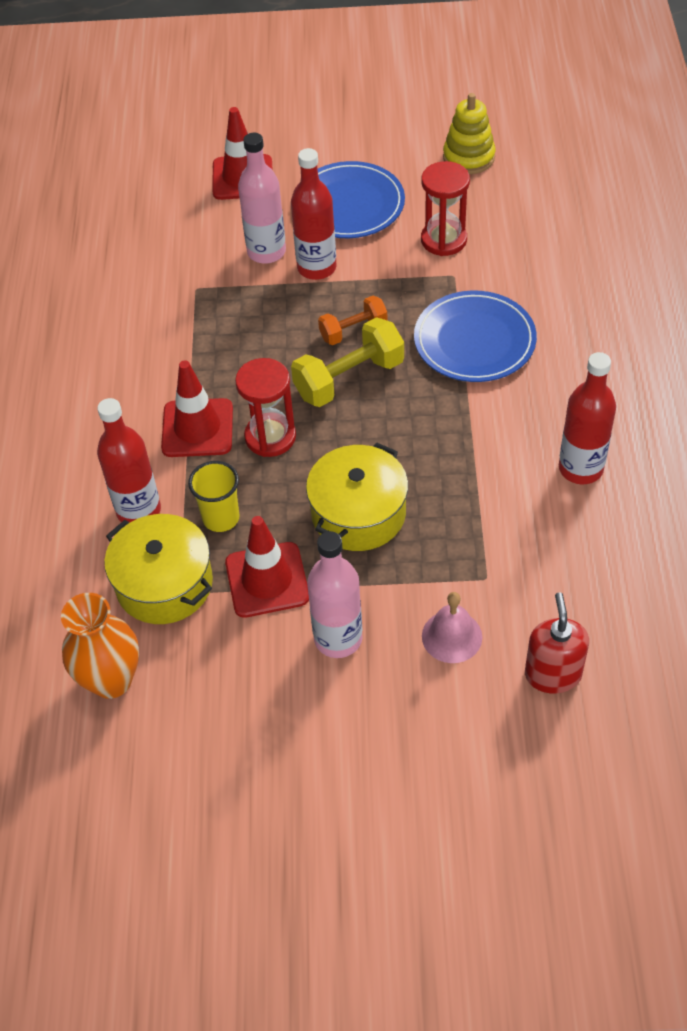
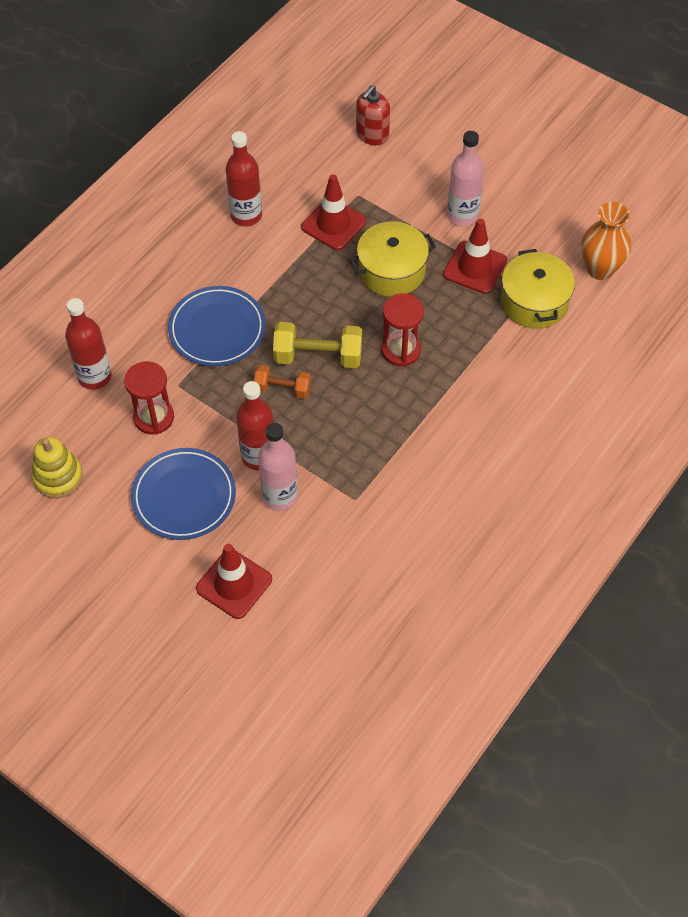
camera: 145 degrees left, 5 degrees up
red bottle [97,398,161,522] -> red bottle moved to [65,298,111,390]
red traffic cone [161,360,233,457] -> red traffic cone moved to [301,174,367,250]
yellow cup [188,461,239,532] -> none
pink bell [422,592,482,663] -> none

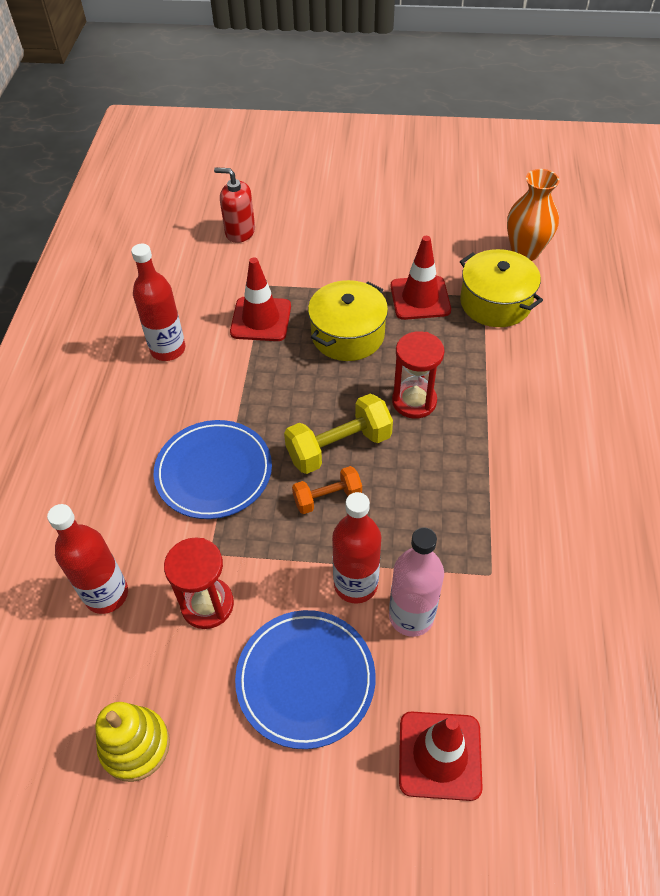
camera: 30 degrees left, 5 degrees down
red soap dispenser [356,85,390,145] -> red soap dispenser turned 105 degrees clockwise [214,167,255,243]
pink bottle [447,131,484,226] -> none

